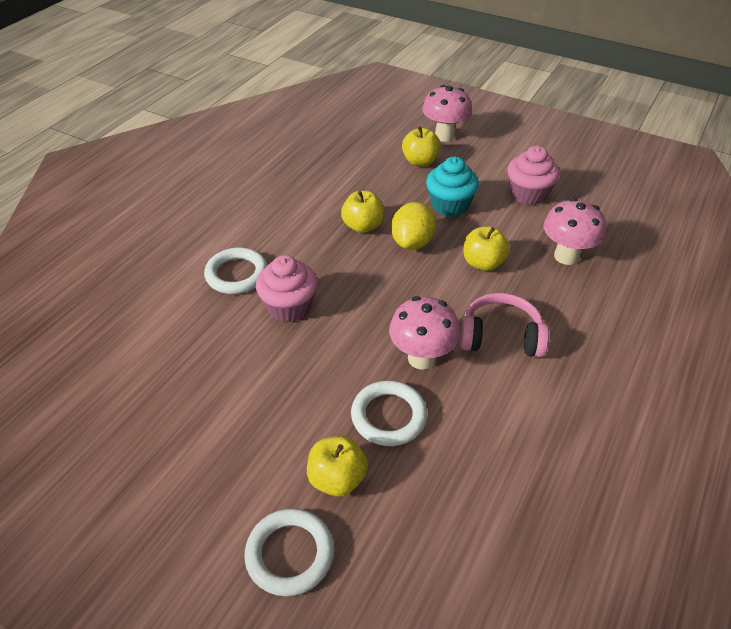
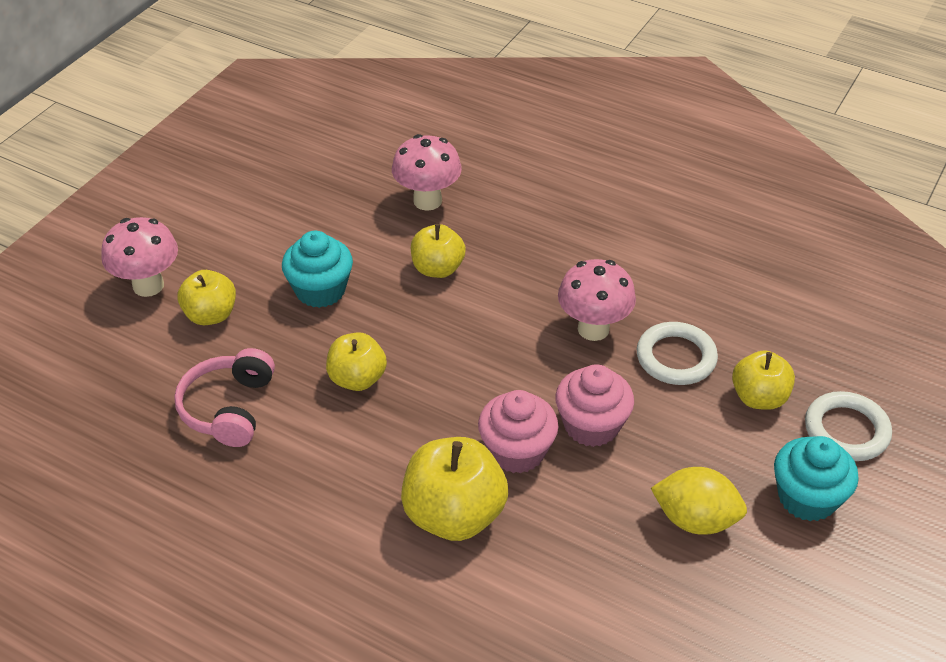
camera: 90 degrees left, 0 degrees up
white ring [204,248,268,294] -> yellow apple [401,437,508,541]
yellow lemon [391,202,436,250] -> yellow lemon moved to [651,467,747,535]
pink headphones [460,293,549,358] -> pink headphones moved to [174,348,275,447]
pink cupcake [507,146,560,205] -> pink cupcake moved to [555,364,634,447]
none -> turquoise cupcake [774,436,859,521]

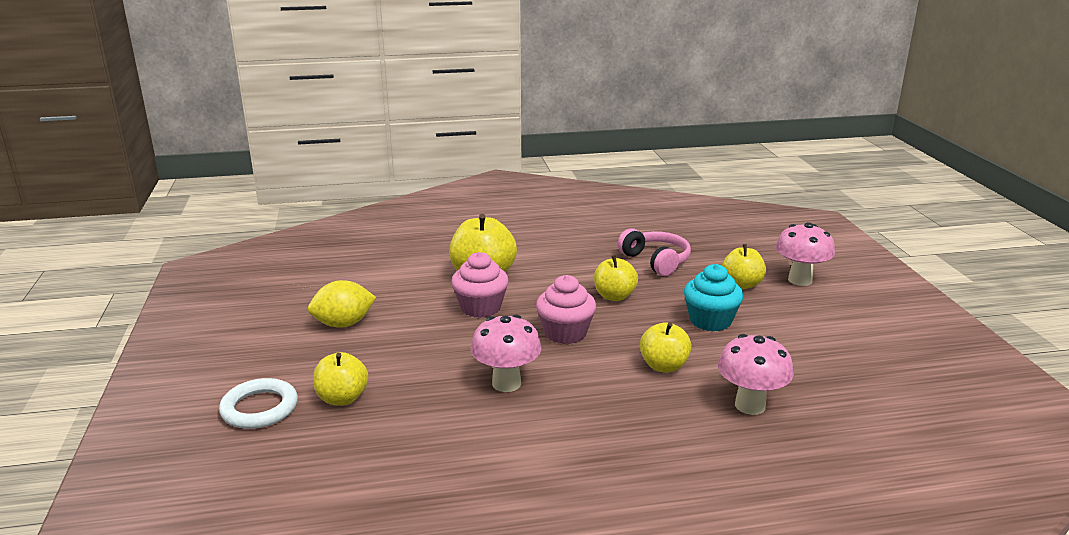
camera: 140 degrees right, 20 degrees down
pink cupcake [555,364,634,447] -> pink cupcake moved to [536,275,596,344]
white ring [637,322,718,385] -> none
turquoise cupcake [774,436,859,521] -> none

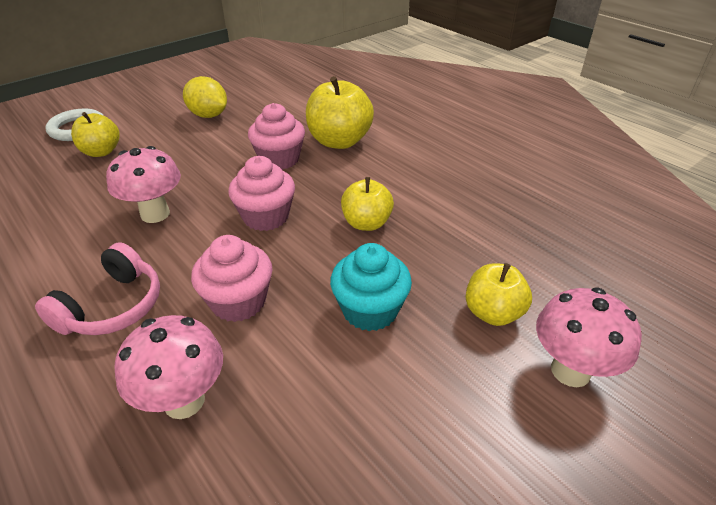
camera: 60 degrees right, 15 degrees up
pink headphones [618,228,691,276] -> pink headphones moved to [35,242,160,335]
yellow apple [640,322,692,372] -> pink cupcake [191,235,273,322]

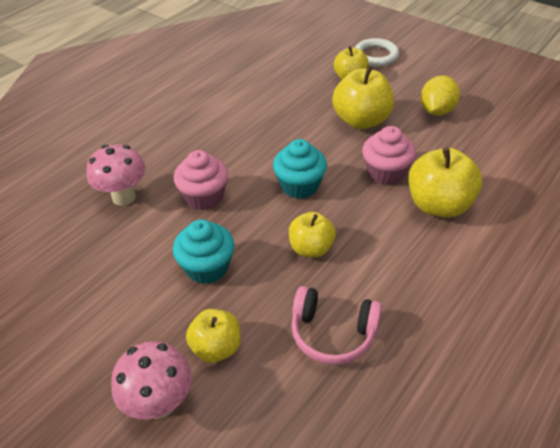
camera: 80 degrees right, 5 degrees up
pink headphones [35,242,160,335] -> pink headphones moved to [291,286,382,365]
pink mushroom [106,146,181,223] -> none
pink cupcake [228,156,295,231] -> turquoise cupcake [273,139,327,199]
none -> yellow apple [332,66,394,129]

